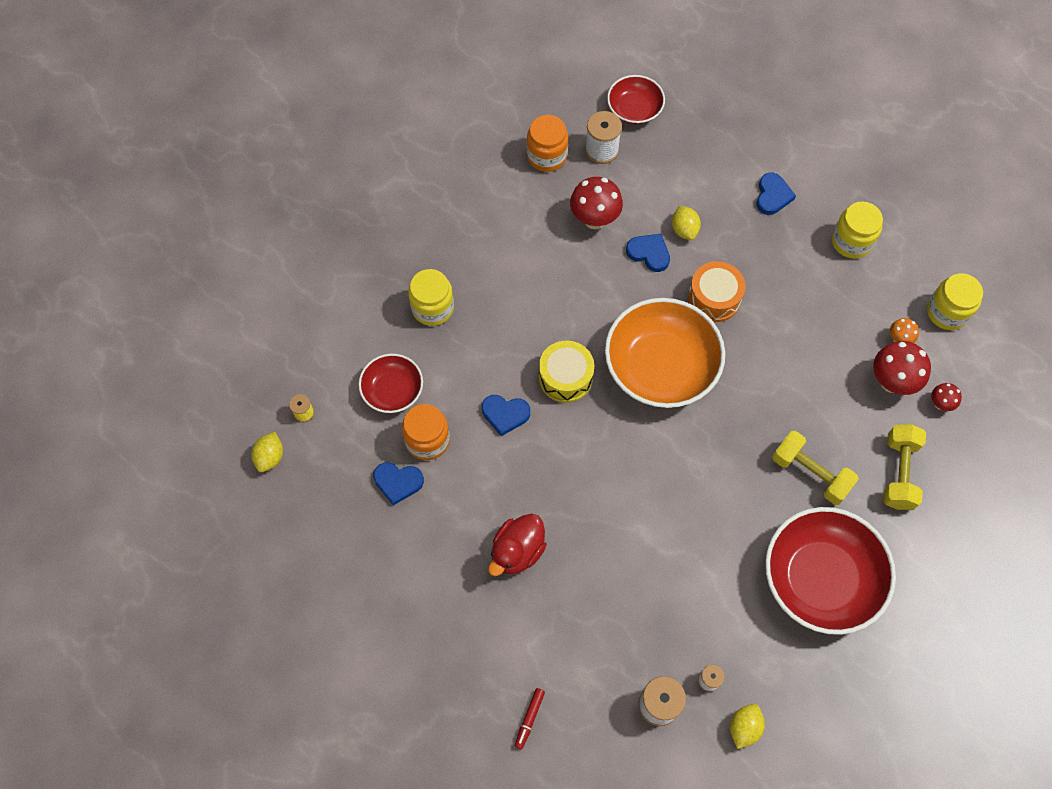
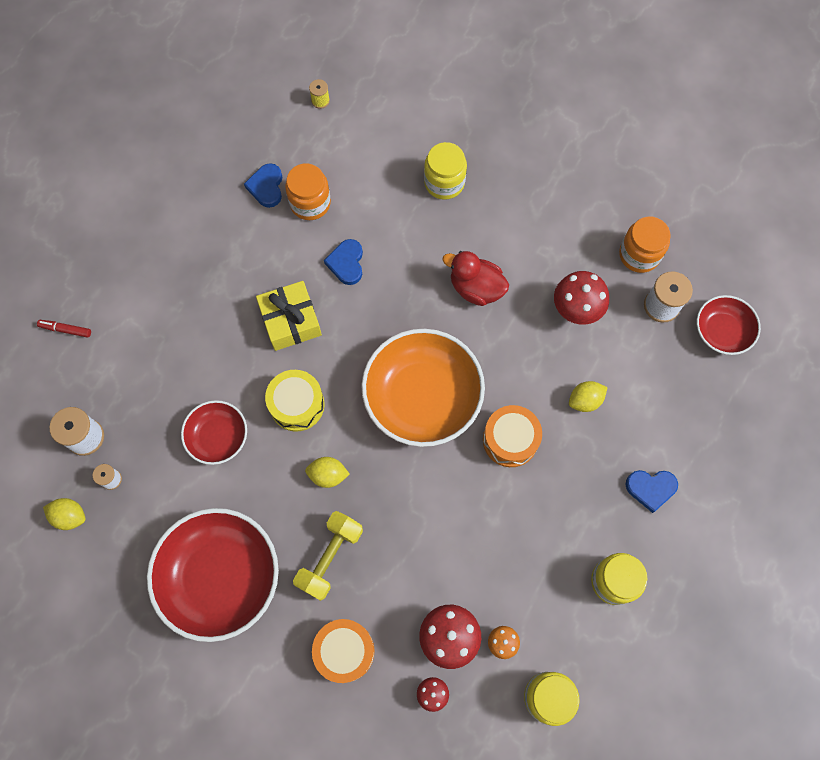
camera: 80 degrees right, 5 degrees up
yellow lemon [251,432,283,472] -> yellow lemon moved to [305,457,350,488]
red bowl [358,354,423,413] -> red bowl moved to [181,400,247,465]
red duck [488,514,547,576] -> red duck moved to [442,251,509,306]
yellow drum [539,340,594,403] -> yellow drum moved to [265,370,325,432]
blue heart [626,234,670,272] -> none
yellow dumbbell [883,424,926,510] -> orange drum [312,619,375,683]
none -> yellow gift [256,281,322,351]

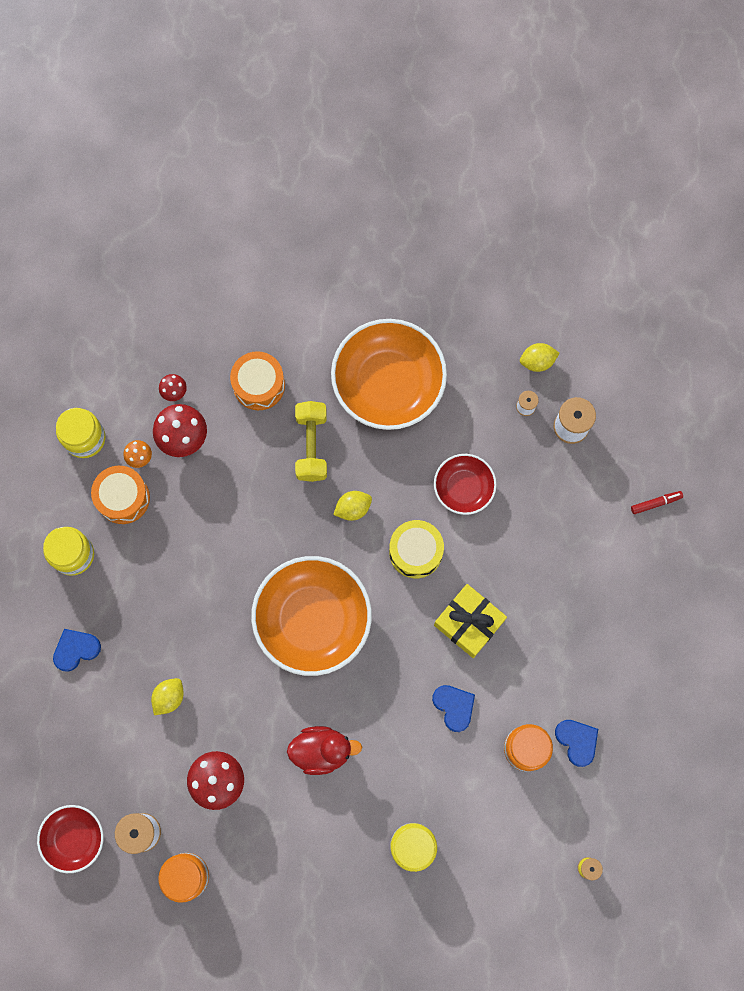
camera: 150 degrees right, 5 degrees up
red bowl [147,508,279,642] -> orange bowl [331,319,447,430]
orange drum [483,405,542,467] -> orange drum moved to [91,466,150,524]

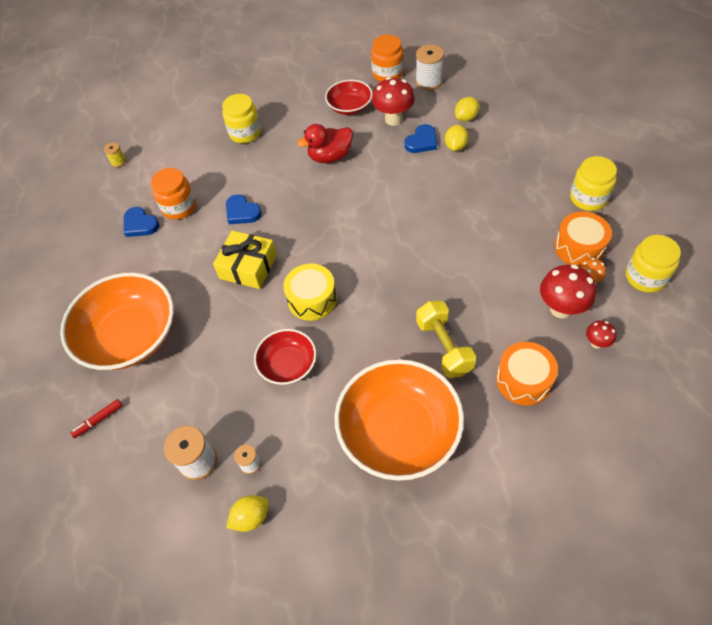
camera: 165 degrees right, 20 degrees down
red bowl [37,805,103,873] -> red bowl moved to [325,80,373,115]
blue heart [53,629,101,672] -> blue heart moved to [404,124,437,153]
orange bowl [251,556,372,676] -> orange bowl moved to [60,273,174,370]
yellow lemon [333,491,372,521] -> yellow lemon moved to [455,97,480,122]

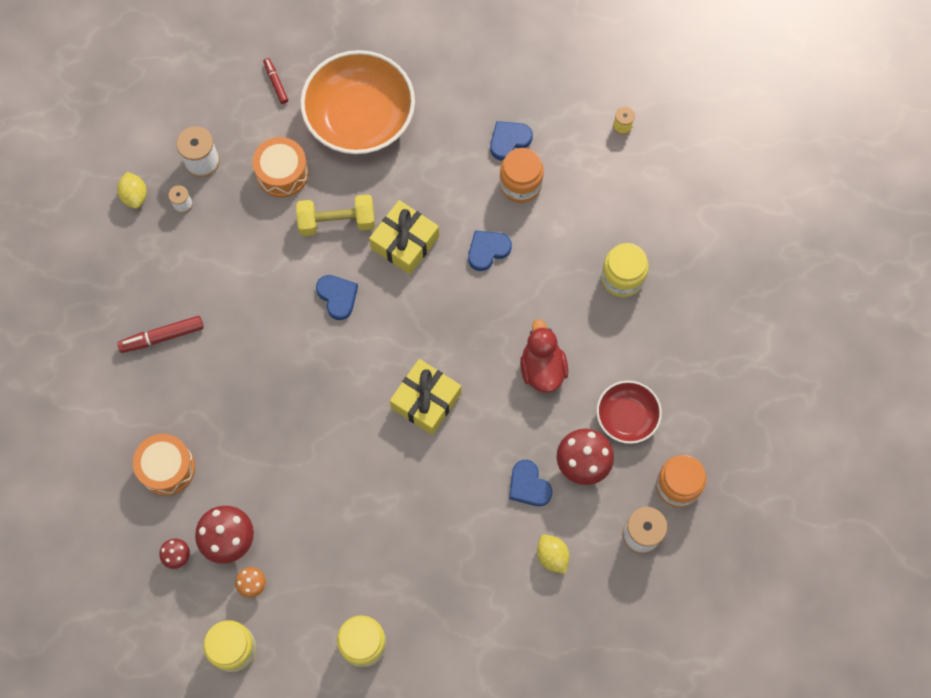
camera: 100 degrees right, 15 degrees up
red bowl [254,329,316,385] -> none
yellow drum [283,264,337,321] -> blue heart [316,275,358,320]
orange bowl [334,359,464,481] -> red marker [117,316,204,353]
yellow dumbbell [416,301,476,378] -> yellow dumbbell moved to [296,194,375,236]
yellow lemon [445,125,469,151] -> none
orange drum [555,212,612,266] -> orange drum moved to [253,137,309,197]
none -> yellow gift [390,359,461,435]

